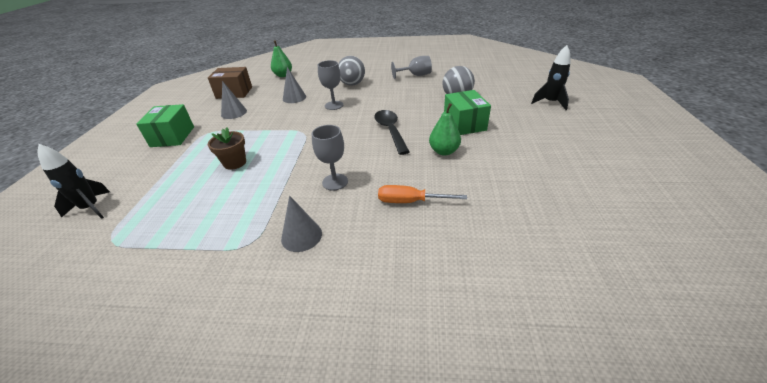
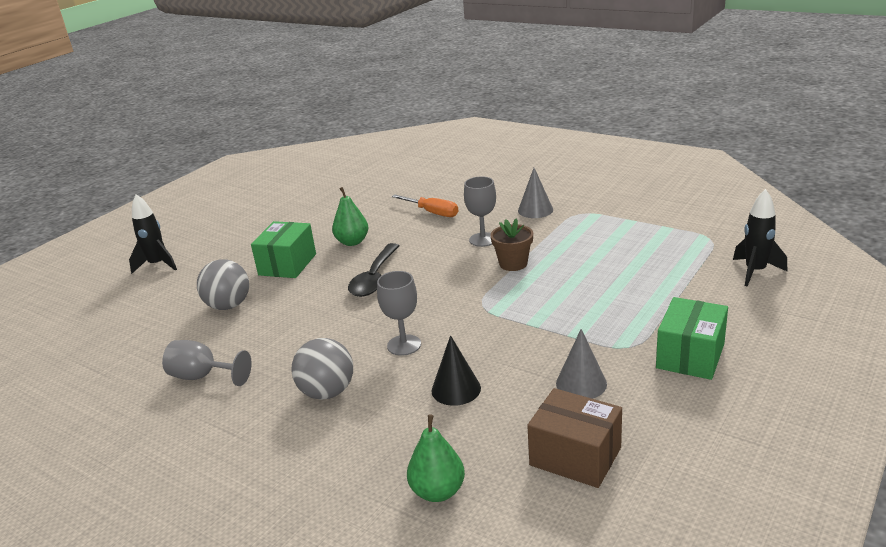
camera: 150 degrees left, 10 degrees down
brown flower pot [208,127,246,170] -> brown flower pot moved to [490,218,533,271]
grey cone [283,67,306,103] -> black cone [432,335,481,406]

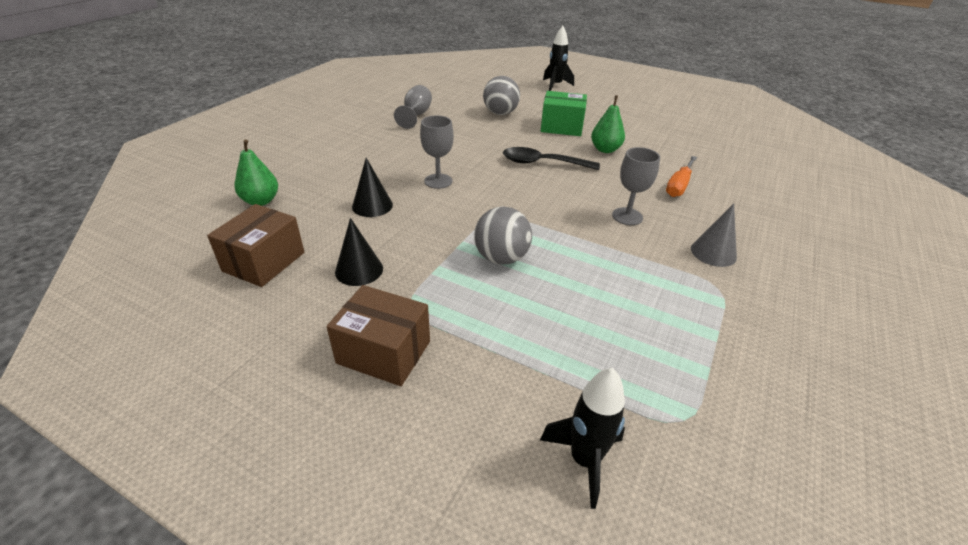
camera: 80 degrees right, 10 degrees up
grey ball [291,338,353,400] -> grey ball moved to [474,206,532,265]
brown flower pot [490,218,533,271] -> none
grey cone [556,329,607,399] -> black cone [335,218,383,286]
green box [656,297,728,380] -> brown box [327,285,430,386]

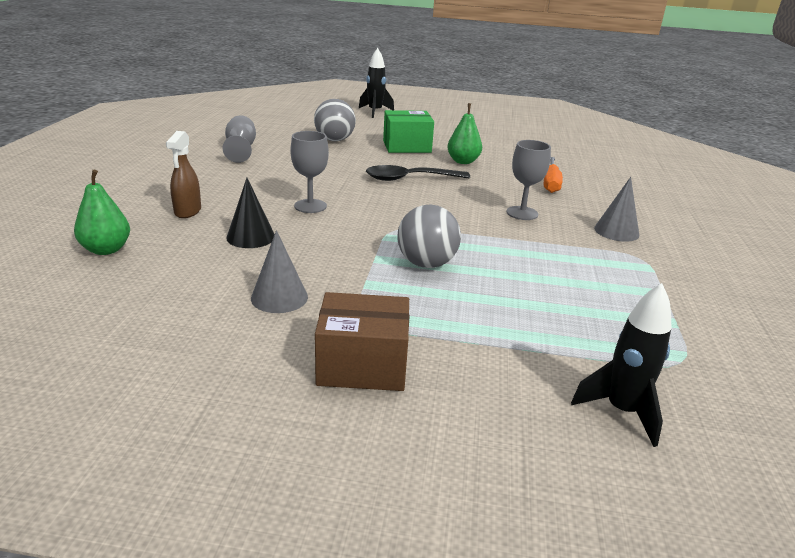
camera: 20 degrees left, 10 degrees down
brown box [207,204,304,287] -> none
black cone [335,218,383,286] -> grey cone [251,230,308,313]
none -> brown spray bottle [166,131,201,218]

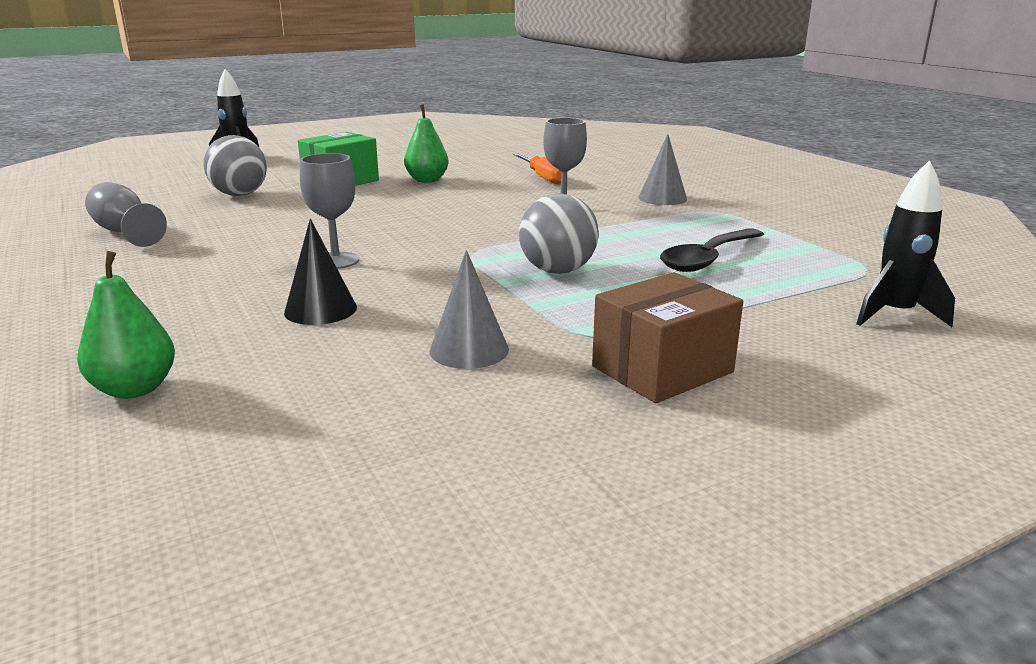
camera: 35 degrees left, 5 degrees down
brown spray bottle [166,131,201,218] -> none
black spoon [366,165,470,181] -> black spoon moved to [660,228,764,272]

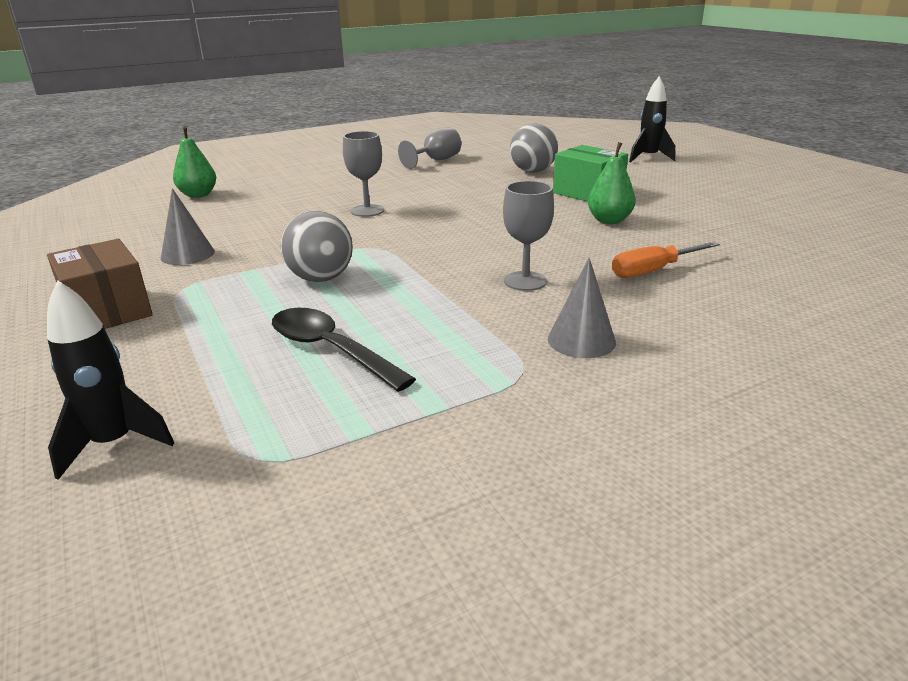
camera: 90 degrees right, 5 degrees up
black cone [284,219,357,325] -> none

